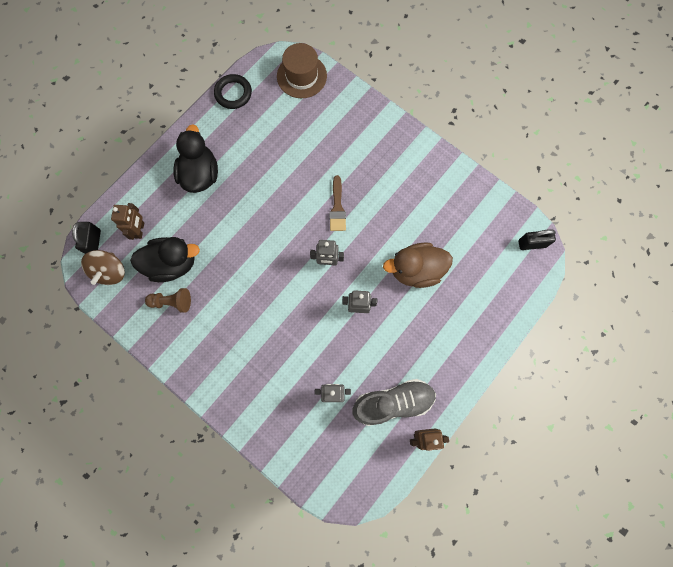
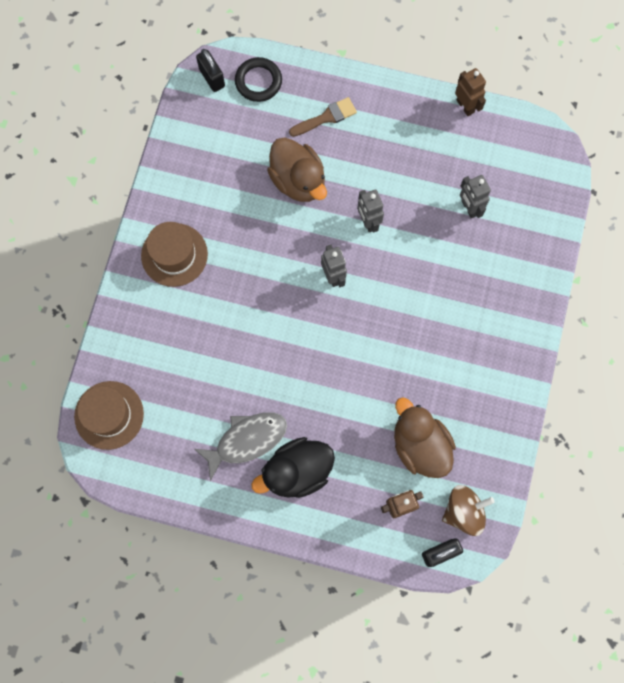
camera: 115 degrees left, 0 degrees up
black duck [130,237,200,282] -> brown duck [394,397,456,478]
brown pawn [145,288,191,313] -> none
black ring [214,74,252,109] -> black ring moved to [235,57,282,102]
brown brush [329,175,346,231] -> brown brush moved to [289,97,357,137]
grey shoe [352,379,436,426] -> none
none -> brown hat [141,222,208,287]
none -> grey fish [194,412,287,481]

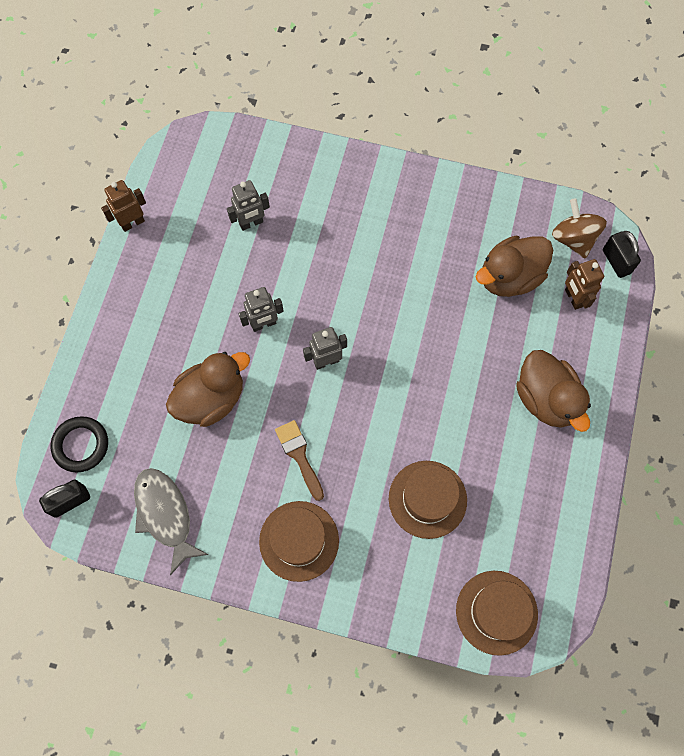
camera: 90 degrees left, 5 degrees down
grey fish [194,412,287,481] -> grey fish moved to [134,468,209,575]
black duck [251,437,335,498] -> brown duck [516,350,591,432]
brown brush [289,97,357,137] -> brown brush moved to [275,420,324,501]
none -> brown hat [389,461,467,539]

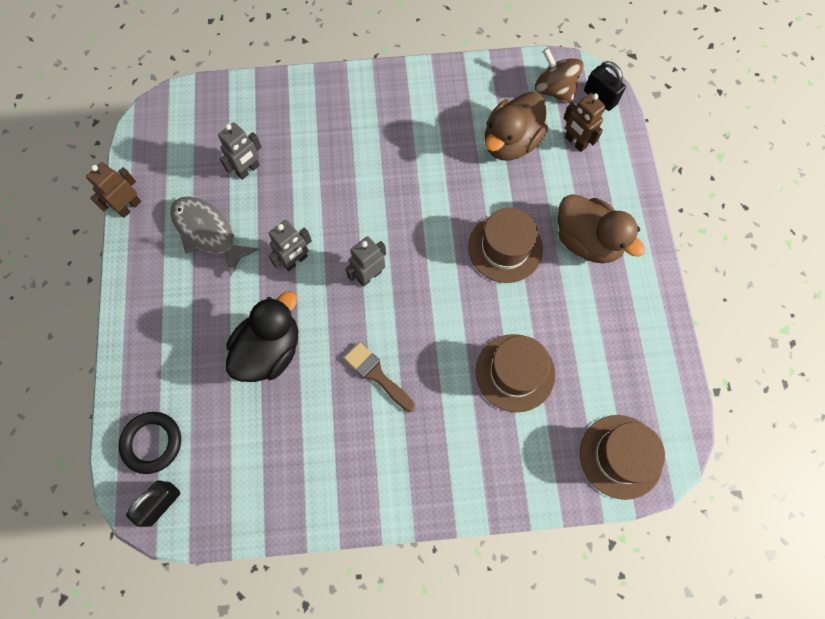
camera: 20 degrees left, 0 degrees up
grey fish [134,468,209,575] -> grey fish moved to [170,196,259,277]
brown duck [166,352,250,427] -> black duck [226,291,298,382]
brown hat [259,501,339,582] -> brown hat moved to [468,207,543,283]

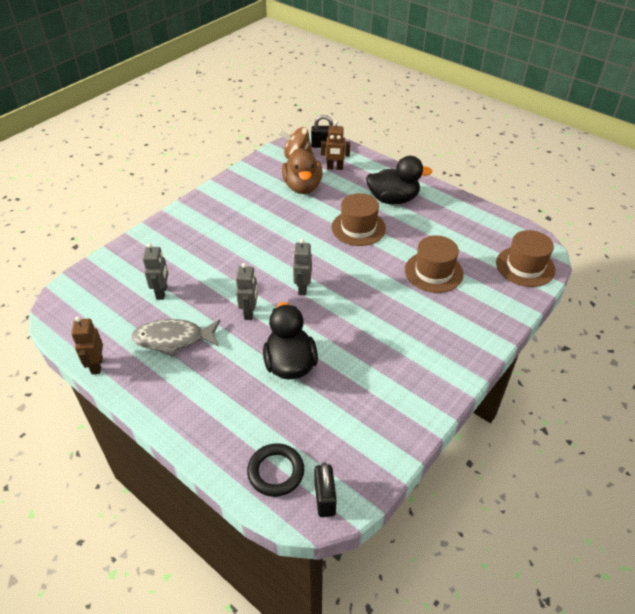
camera: 45 degrees left, 25 degrees down
brown brush [344,342,415,412] -> none
brown duck [558,194,645,263] -> black duck [366,156,432,204]

